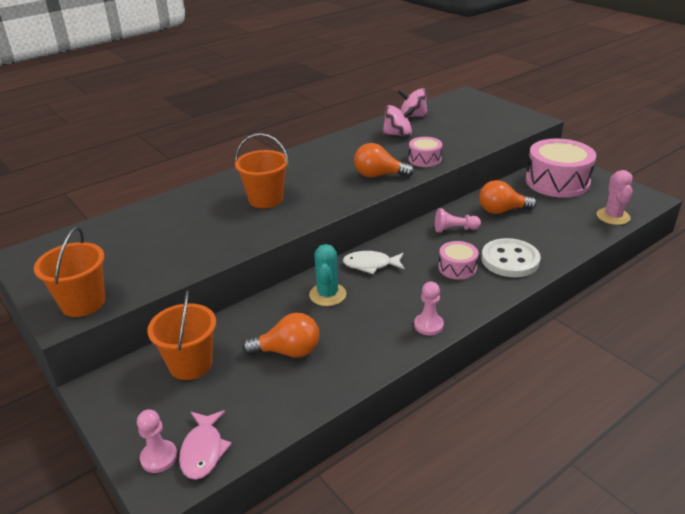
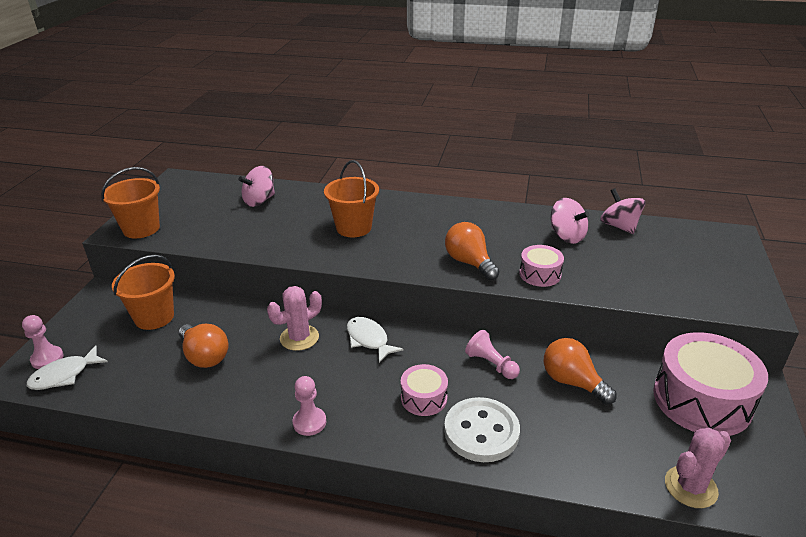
camera: 50 degrees right, 0 degrees up
pink fish [179,410,232,480] -> white fish [26,345,108,390]
turquoise cactus [309,244,346,306] -> pink cactus [267,286,322,351]
none -> pink spinning top [238,166,275,207]

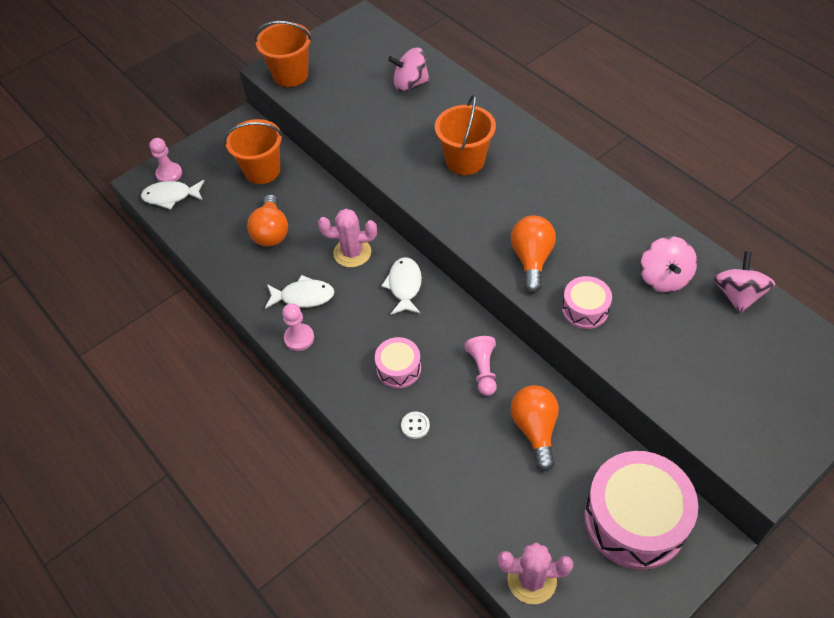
camera: 40 degrees right, 20 degrees up
white button [444,397,520,462] -> white button [401,412,430,439], size x0.40
none -> white fish [265,275,334,309]

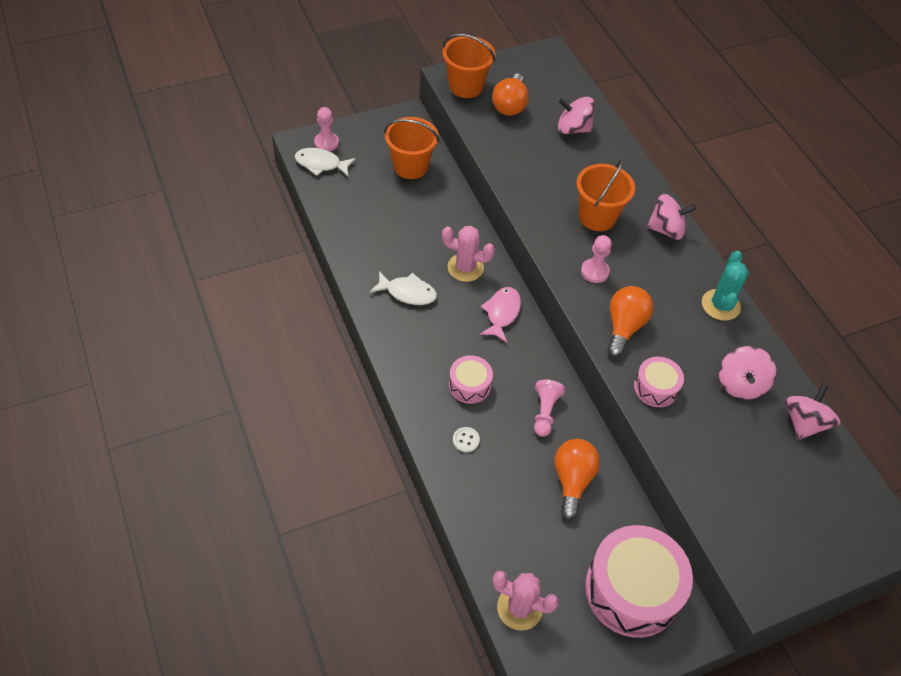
camera: 10 degrees right, 0 degrees up
orange light bulb [247,194,288,246] -> orange light bulb moved to [492,73,529,116]
pink pawn [282,303,314,351] -> pink pawn moved to [581,235,612,283]
white fish [381,257,422,315] -> pink fish [480,287,521,343]
none -> pink spinning top [647,194,696,240]
none -> turquoise cactus [702,251,749,321]

